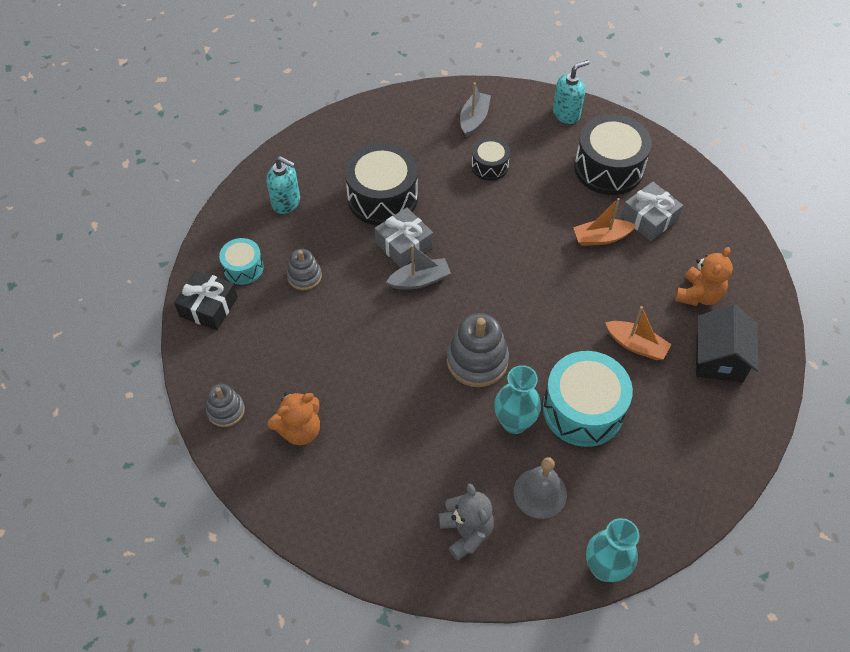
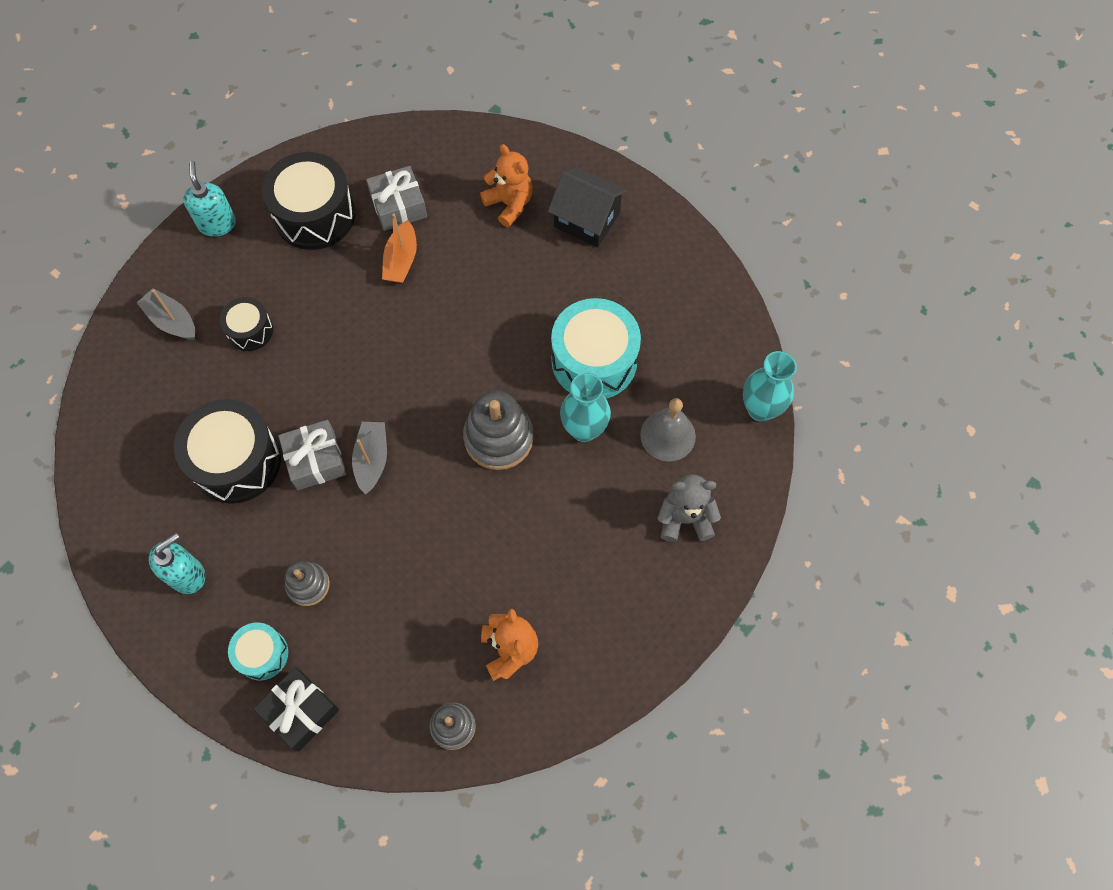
camera: 70 degrees left, 10 degrees up
orange boat [605,306,671,360] -> none

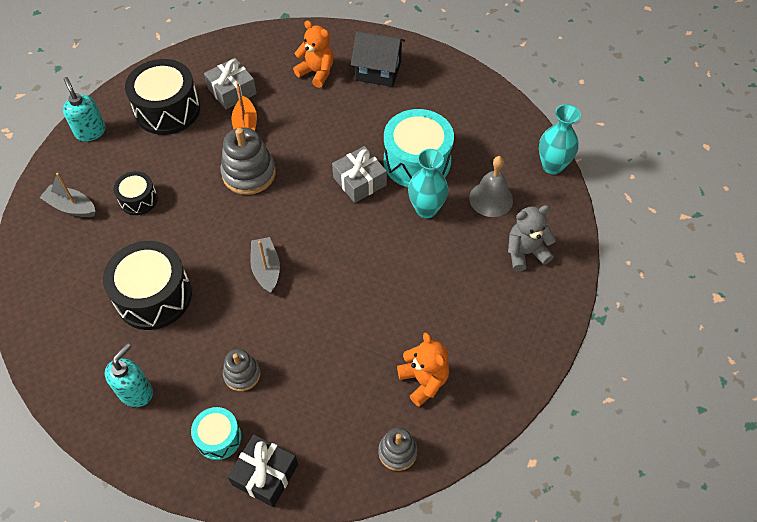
camera: 15 degrees left, 10 degrees down
grey gift [278,420,347,490] -> grey gift moved to [332,146,387,203]
grey stacking toy [463,391,533,470] -> grey stacking toy moved to [221,127,276,195]

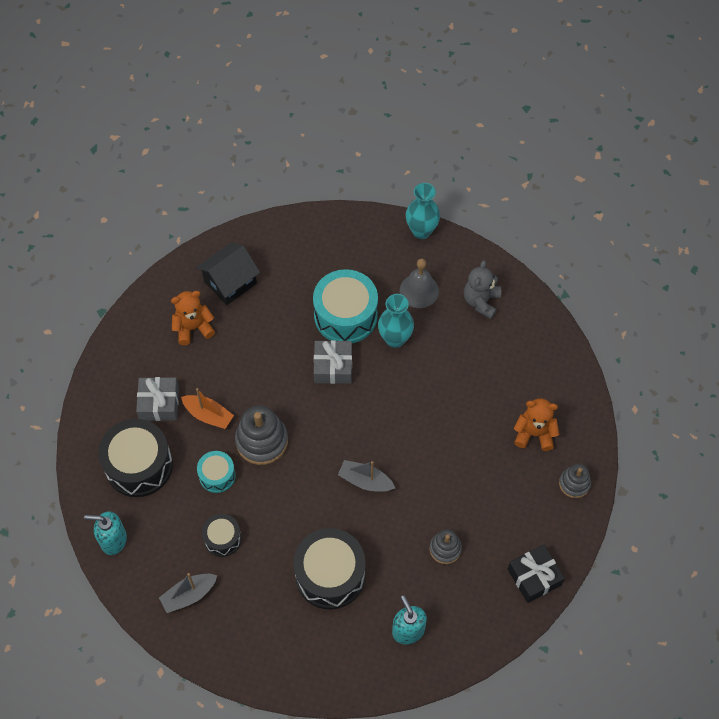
camera: 55 degrees left, 5 degrees up
turquoise drum [191,407,241,460] -> turquoise drum moved to [197,451,236,493]

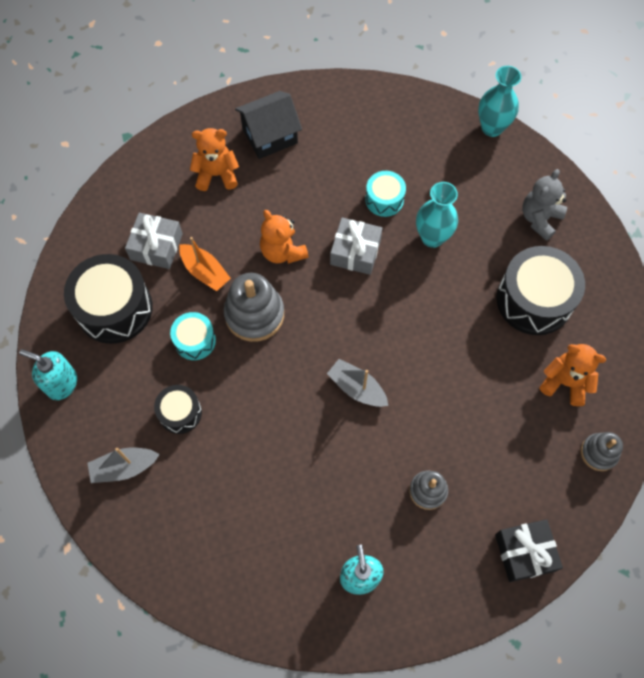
camera: 15 degrees right, 5 degrees up
black drum [294,528,365,609] -> black drum moved to [497,246,585,335]
turquoise drum [313,269,378,343] -> turquoise drum [365,171,406,217], size x0.54
grey bell [400,259,439,308] -> none
none -> orange teddy bear [260,210,309,264]

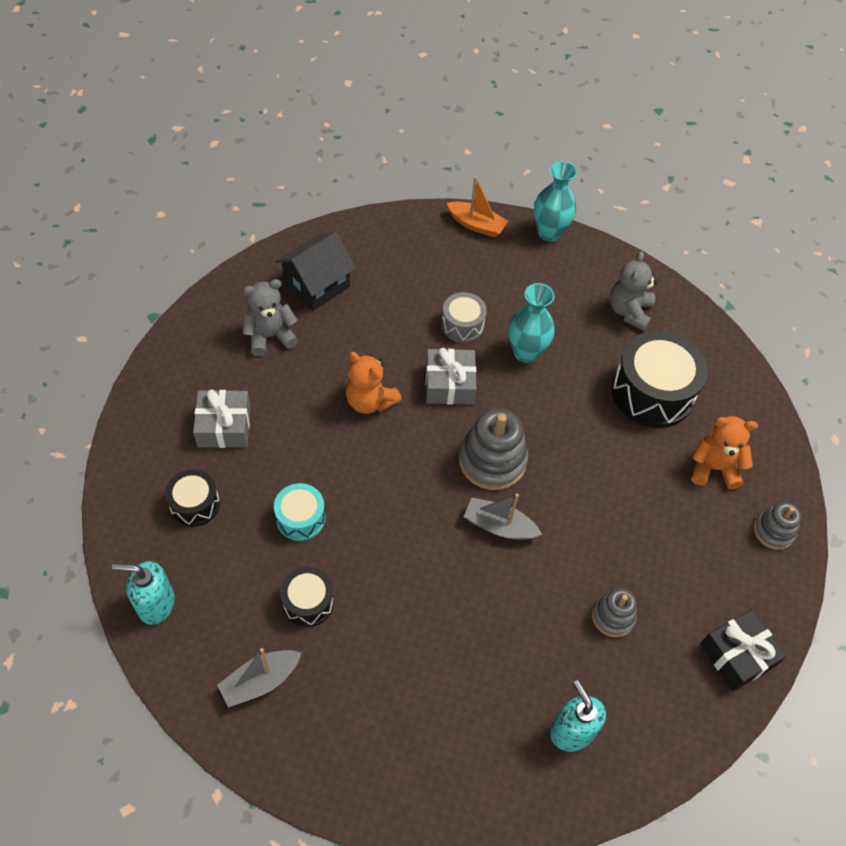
camera: 20 degrees left, 10 degrees down
black drum [64,254,153,344] -> black drum [165,469,220,527], size x0.54
orange boat [179,237,231,291] -> orange boat moved to [447,176,508,238]
orange teddy bear [190,128,239,191] -> grey teddy bear [242,279,298,356]
grey stacking toy [224,273,284,342] -> grey stacking toy moved to [459,408,528,490]
turquoise drum [365,171,406,217] -> grey drum [441,292,487,343]

